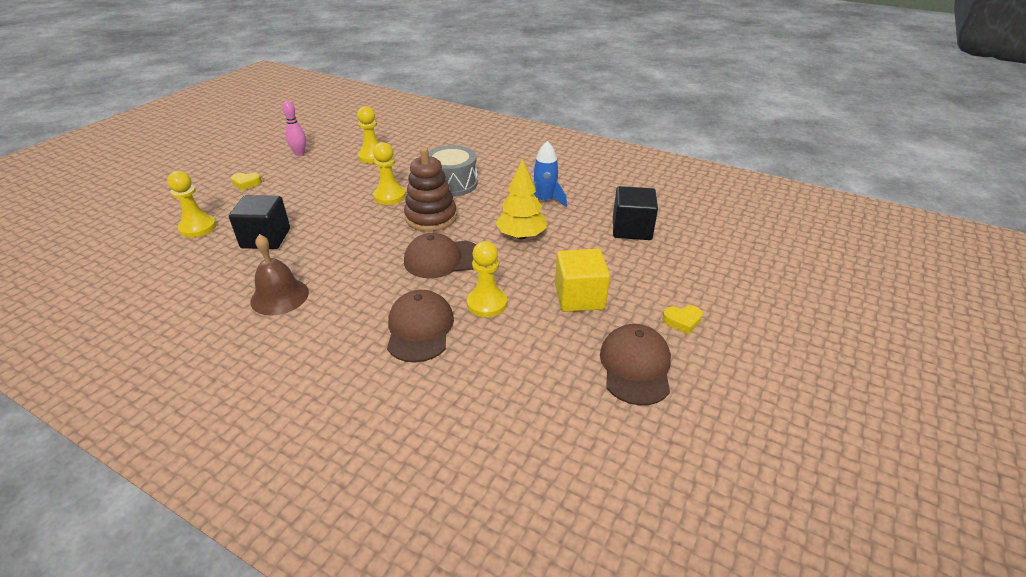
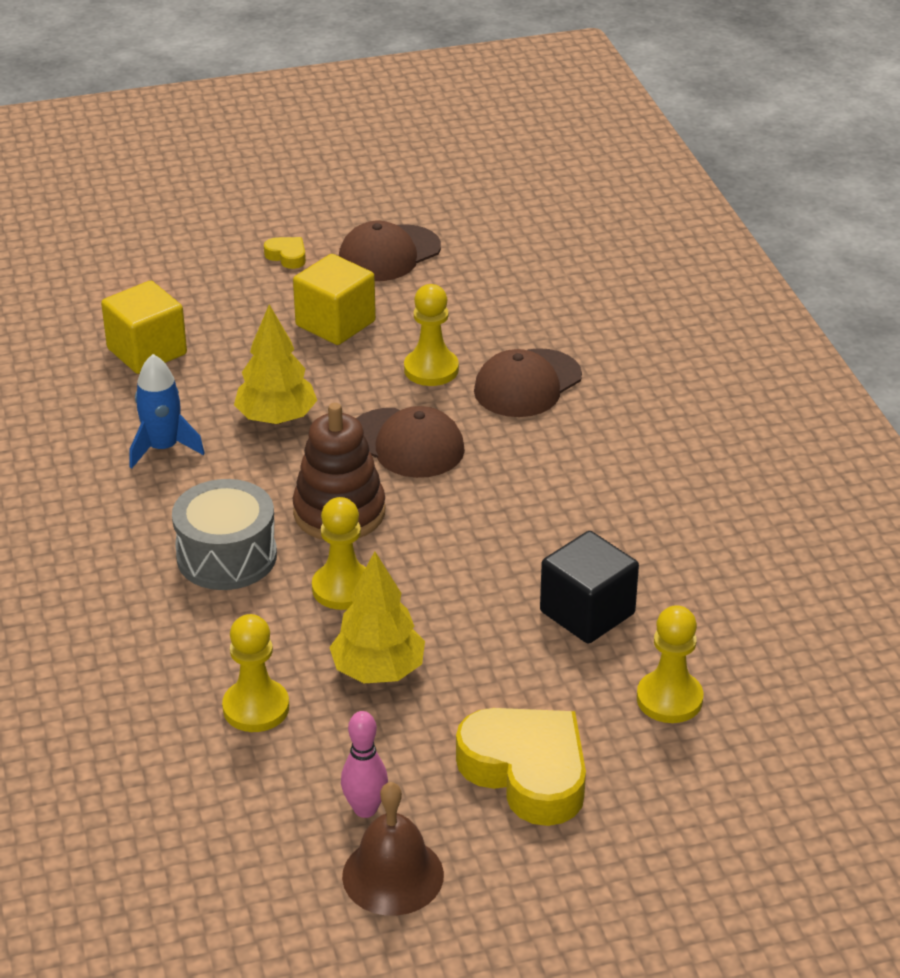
camera: 135 degrees left, 0 degrees up
yellow heart [231,173,262,191] -> yellow heart [456,708,586,826], size x2.30
brown bell [250,234,309,316] -> brown bell moved to [342,782,444,916]
black cube [613,186,658,240] -> yellow cube [101,281,187,374]
none -> yellow tree [329,551,425,683]

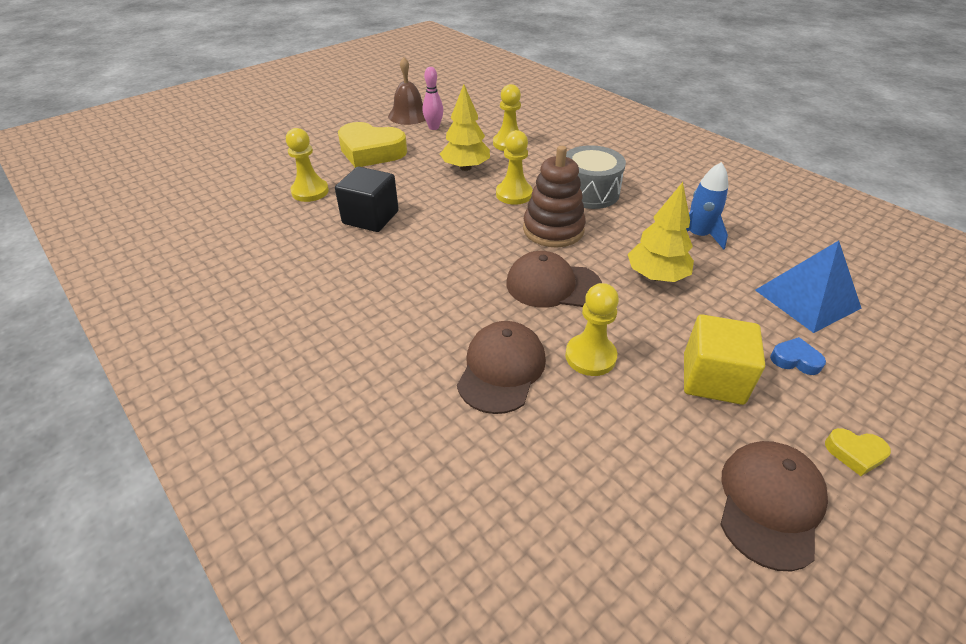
camera: 155 degrees right, 5 degrees up
yellow cube [101,281,187,374] -> blue pyramid [755,241,861,333]
none -> blue heart [770,337,826,375]

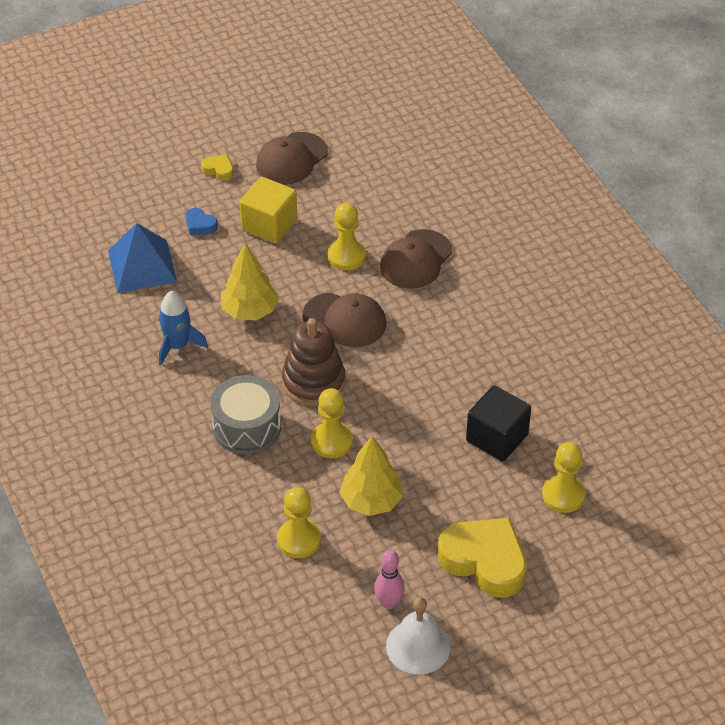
camera: 165 degrees left, 5 degrees up
brown bell [388,57,426,125] -> white bell [386,597,451,675]

